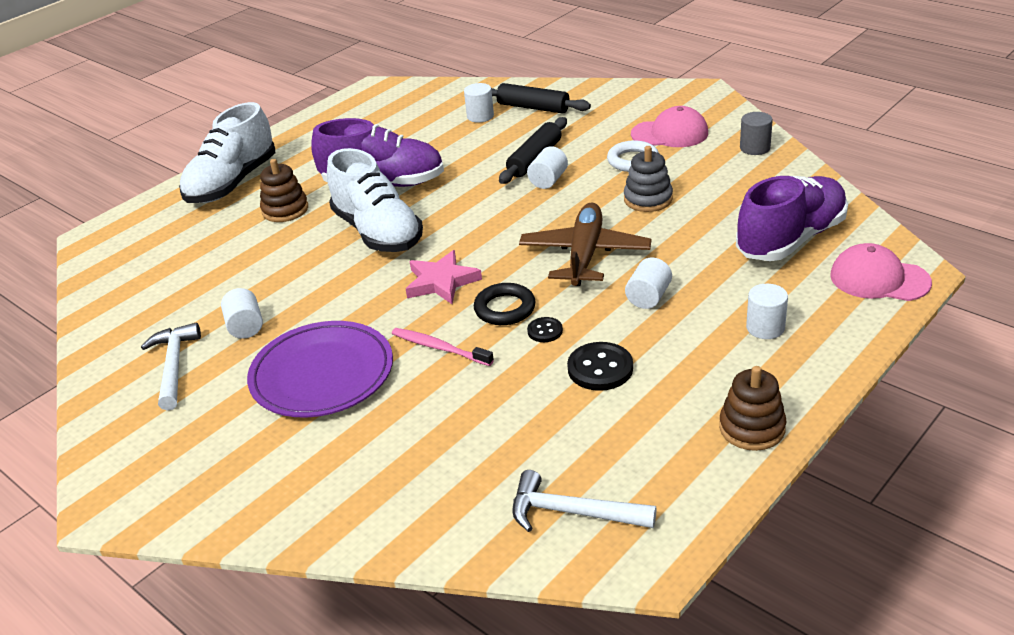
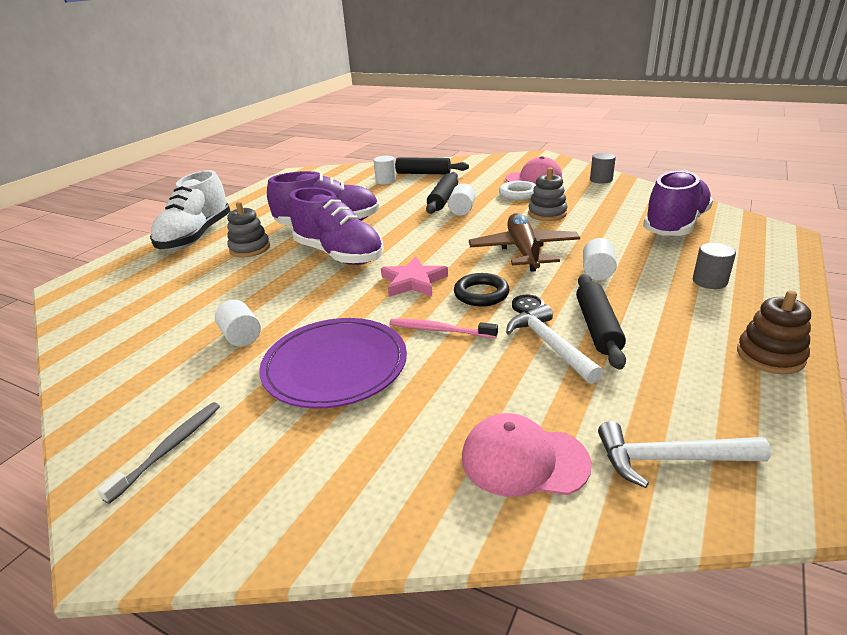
camera: 15 degrees left, 5 degrees down
white hammer [141,323,201,410] -> white hammer moved to [506,304,603,384]
brown stacking toy [260,159,308,222] -> grey stacking toy [227,202,270,257]
white shoe [327,148,423,252] -> purple shoe [289,187,384,265]
black button [567,342,633,391] -> black rolling pin [576,274,626,370]
white cylinder [746,284,788,339] -> grey cylinder [693,243,736,289]
pink cap [830,243,932,301] -> pink cap moved to [462,413,592,497]
none -> grey toothbrush [97,402,220,504]

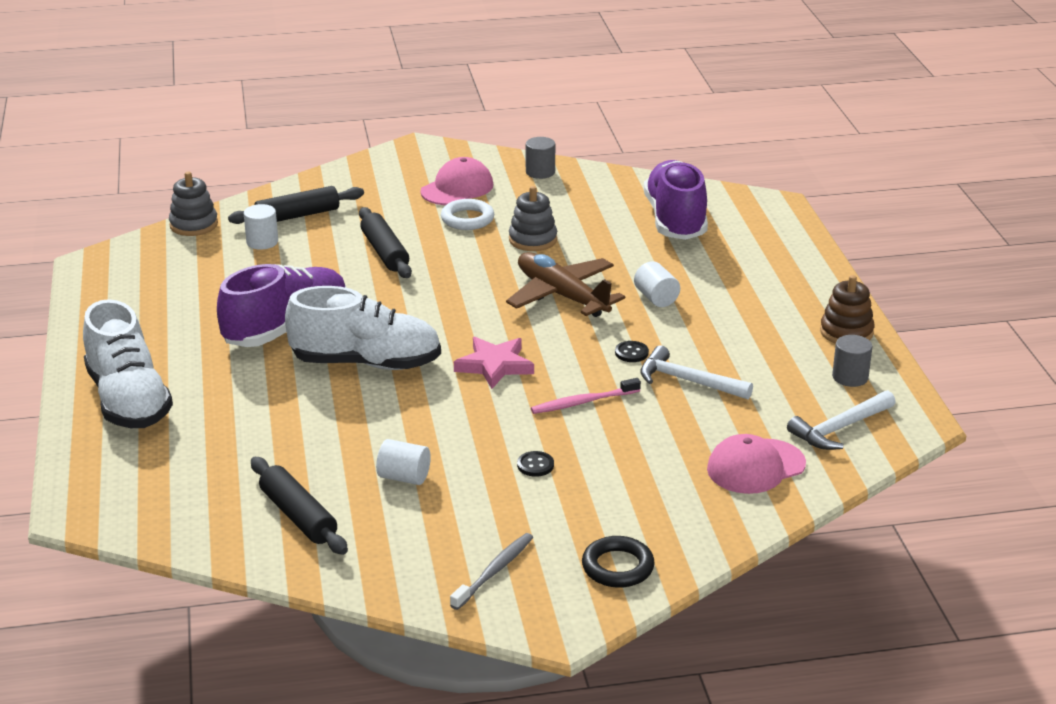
camera: 40 degrees left, 0 degrees up
grey toothbrush [97,402,220,504] -> grey toothbrush turned 45 degrees clockwise [450,533,533,610]
grey stacking toy [227,202,270,257] -> grey stacking toy moved to [169,172,218,236]
purple plate [259,318,407,409] -> black button [517,451,554,477]
purple shoe [289,187,384,265] -> white shoe [285,286,441,370]
white cylinder [448,184,476,216] -> none
black ring [454,273,510,307] -> black ring moved to [582,536,655,588]
black rolling pin [576,274,626,370] -> black rolling pin moved to [251,457,348,555]
grey cylinder [693,243,736,289] -> grey cylinder moved to [832,335,873,387]

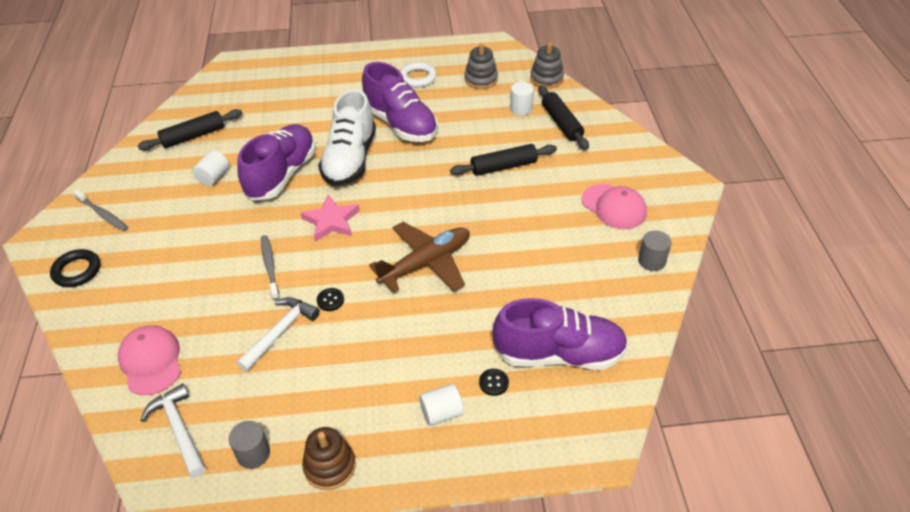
camera: 95 degrees right, 15 degrees up
white shoe [83,299,173,428] -> none
white ring [441,199,494,230] -> white ring moved to [400,62,437,87]
grey stacking toy [509,186,557,251] -> grey stacking toy moved to [464,43,498,89]
black button [517,451,554,477] -> black button moved to [479,369,509,396]
pink toothbrush [531,378,641,414] -> grey toothbrush [261,235,279,300]
white cylinder [634,261,680,307] -> white cylinder moved to [419,384,464,426]
none -> purple shoe [237,124,316,200]

